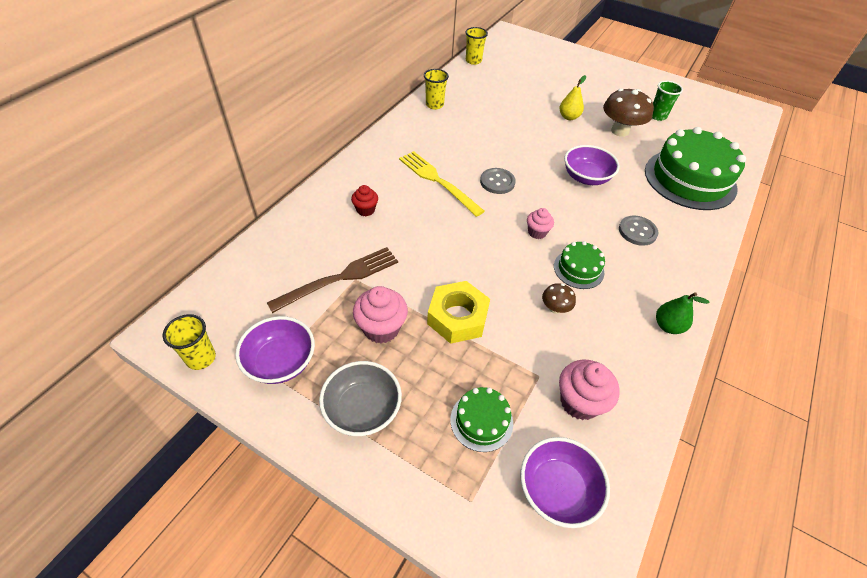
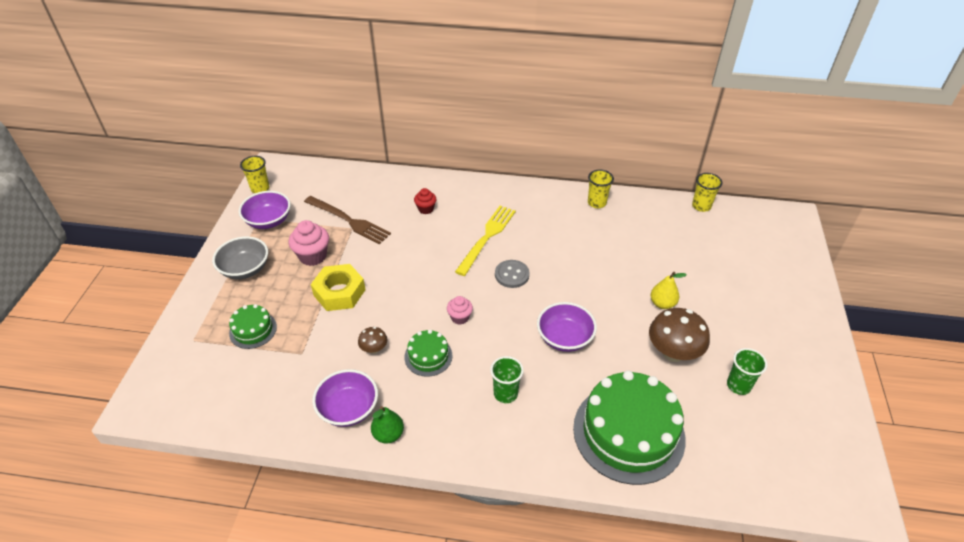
camera: 70 degrees right, 5 degrees down
purple bowl [520,437,610,528] -> purple bowl moved to [312,369,378,427]
pink cupcake [559,359,620,420] -> none
grey button [619,215,658,246] -> green cup [490,356,524,403]

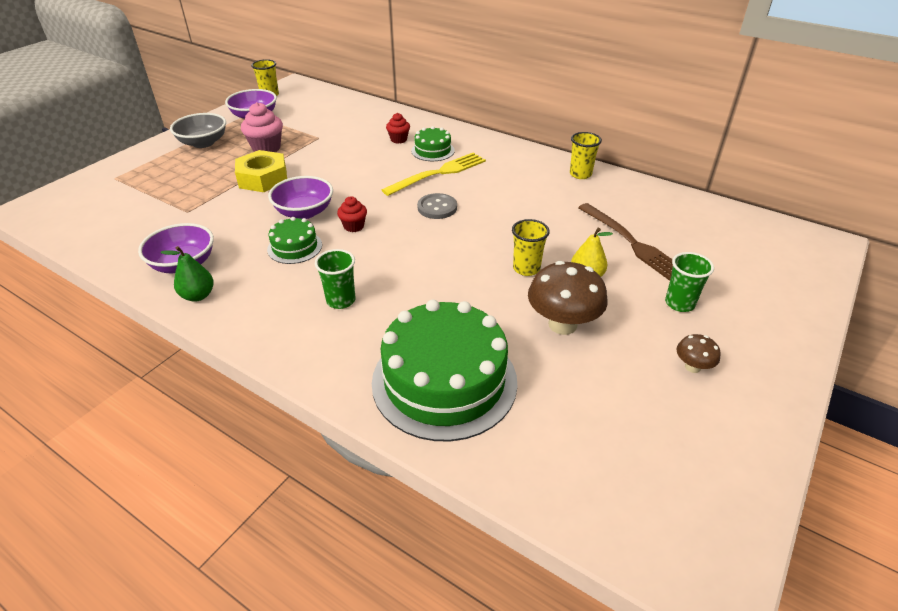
camera: 25 degrees right, 5 degrees down
green cake [229,304,277,349] -> green cake moved to [411,126,455,161]
brown fork [304,196,391,245] -> brown fork moved to [578,203,673,281]
brown mushroom [358,327,387,354] -> brown mushroom moved to [676,334,721,373]
pink cupcake [447,296,473,325] -> red cupcake [337,196,367,232]
purple bowl [537,302,597,352] -> purple bowl moved to [268,176,333,219]
yellow cup [692,173,722,212] -> yellow cup moved to [512,219,550,276]
green cup [727,348,767,395] -> green cup moved to [665,252,714,312]

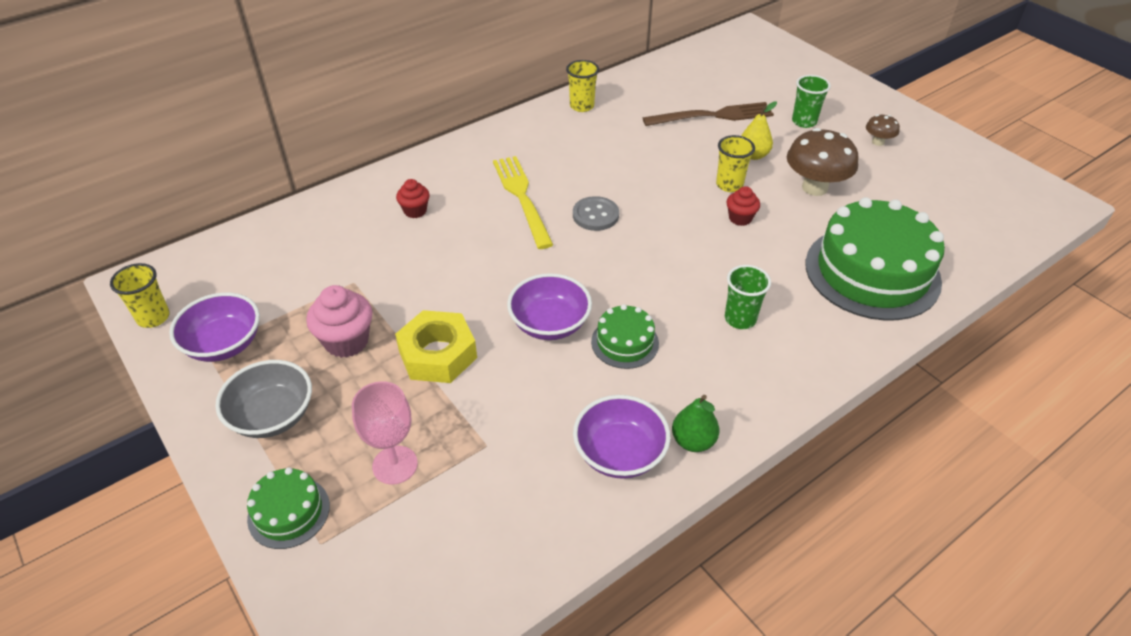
camera: 70 degrees left, 5 degrees up
red cupcake [337,196,367,232] -> red cupcake moved to [727,186,760,226]
green cake [411,126,455,161] -> green cake moved to [247,467,330,549]
none -> pink goblet [352,381,418,485]

